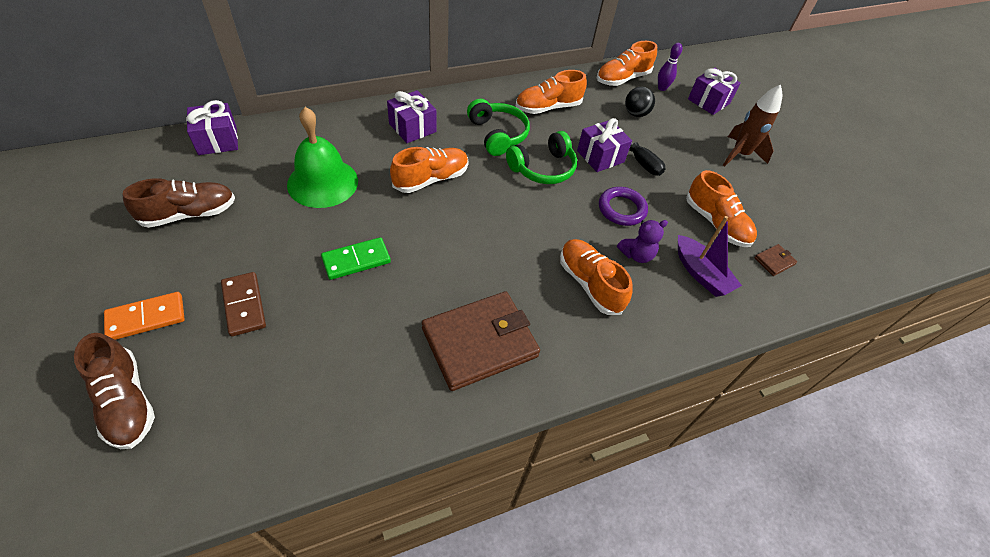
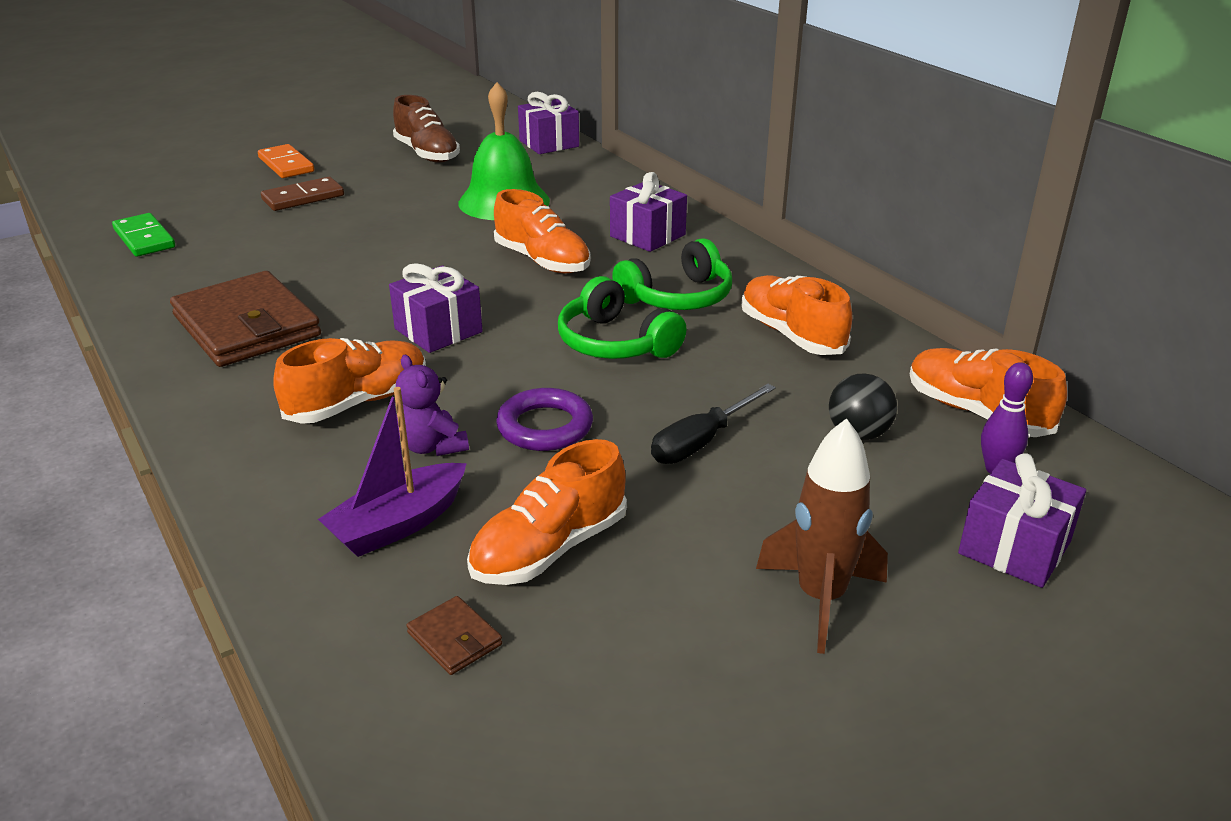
camera: 85 degrees right, 20 degrees down
brown shoe [74,333,155,449] -> none
green domino [321,237,391,280] -> green domino moved to [112,213,175,257]
purple gift [577,118,632,172] -> purple gift moved to [389,263,483,353]

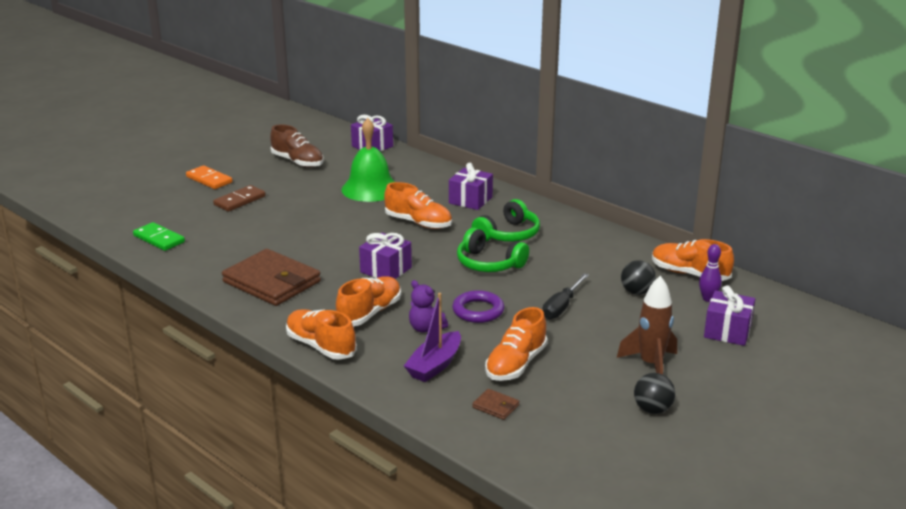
camera: 15 degrees left, 5 degrees down
orange shoe [741,275,852,355] -> orange shoe moved to [286,309,357,360]
none -> black ball [634,373,675,414]

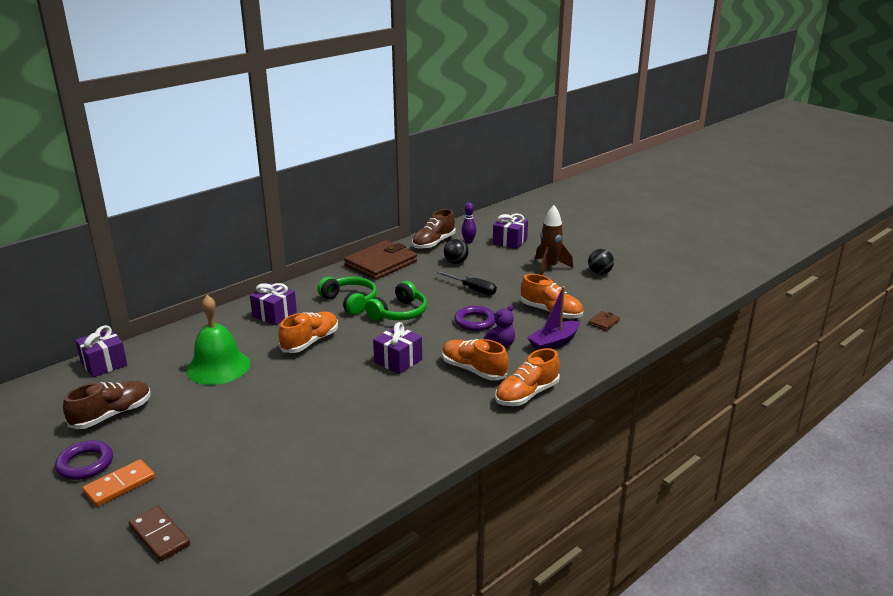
camera: 85 degrees left, 0 degrees up
green domino [133,222,185,251] -> none
brown domino [213,185,266,212] -> brown domino moved to [129,506,190,561]
brown wallet [222,249,321,306] -> brown wallet moved to [344,240,417,280]
purple boat [404,293,461,382] -> purple boat turned 105 degrees clockwise [527,286,580,350]
orange shoe [652,239,734,281] -> brown shoe [412,209,456,249]
none -> purple ring [55,441,113,480]

